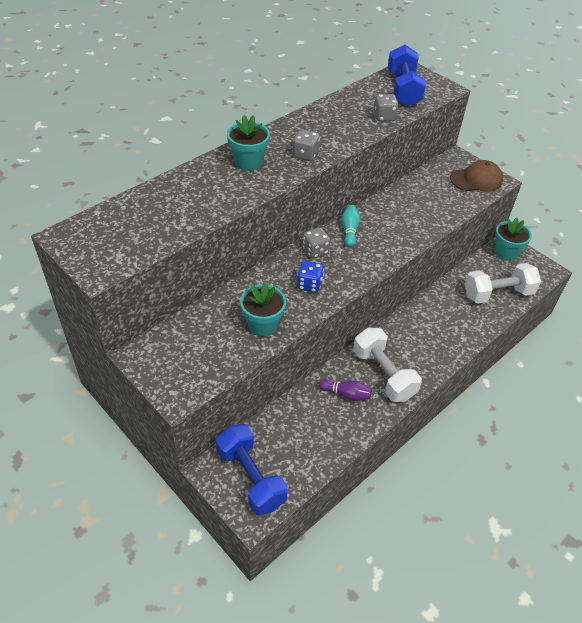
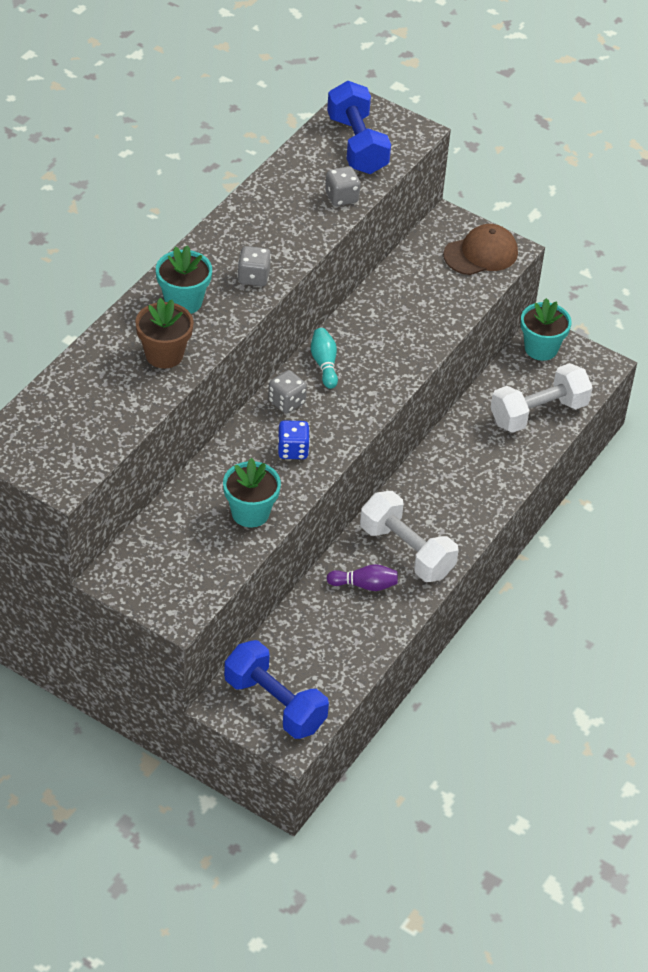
camera: 15 degrees left, 0 degrees up
none -> brown flower pot [135,298,194,369]

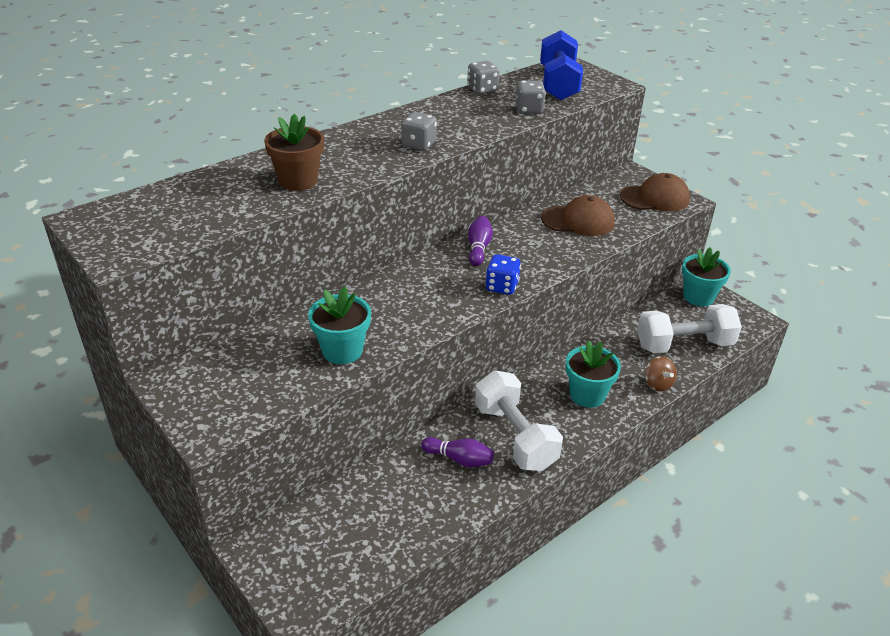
camera: 20 degrees right, 10 degrees down
turquoise flower pot [156,245,212,314] -> turquoise flower pot moved to [566,340,621,408]
blue dumbbell [224,640,329,739] -> none
grey dice [268,370,307,414] -> grey dice moved to [467,61,499,94]
blue dice [278,420,310,459] -> blue dice moved to [486,254,521,295]
turquoise bowling pin [311,328,338,389] -> purple bowling pin [468,216,493,266]
none -> brown cap [541,195,615,236]
none -> brown spinning top [645,356,677,392]

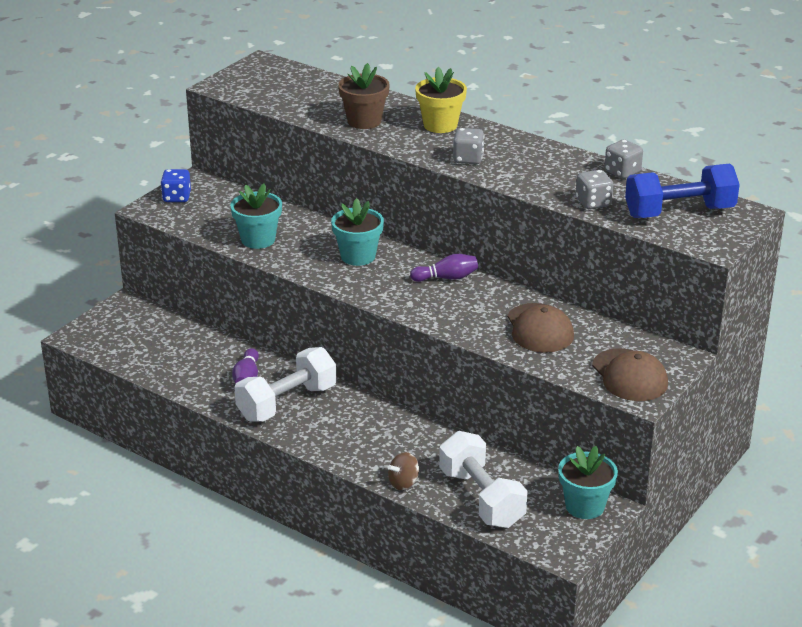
camera: 75 degrees right, 5 degrees down
blue dice [486,254,521,295] -> blue dice moved to [161,169,191,202]
turquoise flower pot [566,340,621,408] -> turquoise flower pot moved to [331,198,384,266]
none -> yellow flower pot [415,67,467,133]

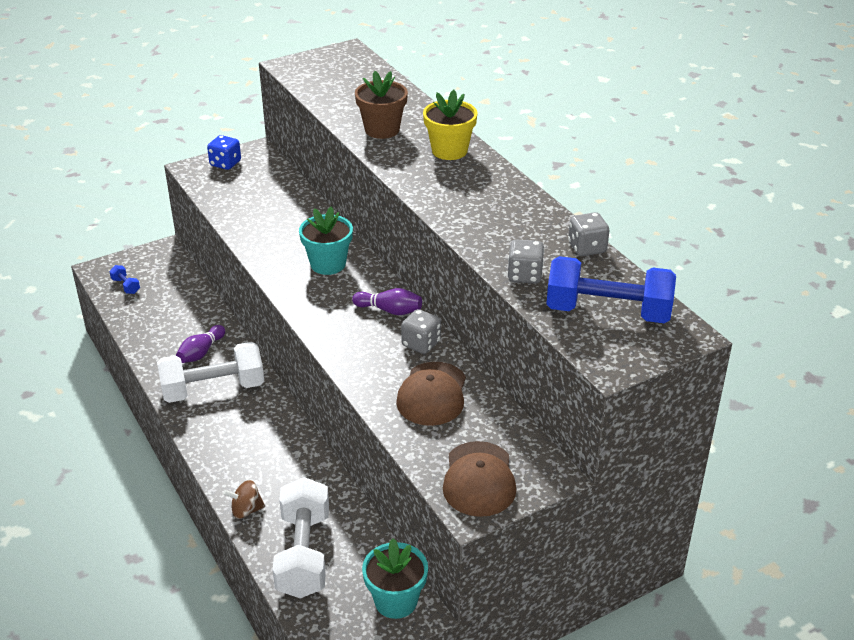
camera: 25 degrees right, 5 degrees up
turquoise flower pot [230,184,282,249] -> none
grey dice [453,128,484,164] -> grey dice moved to [401,309,441,354]
none -> blue dumbbell [109,265,140,294]

